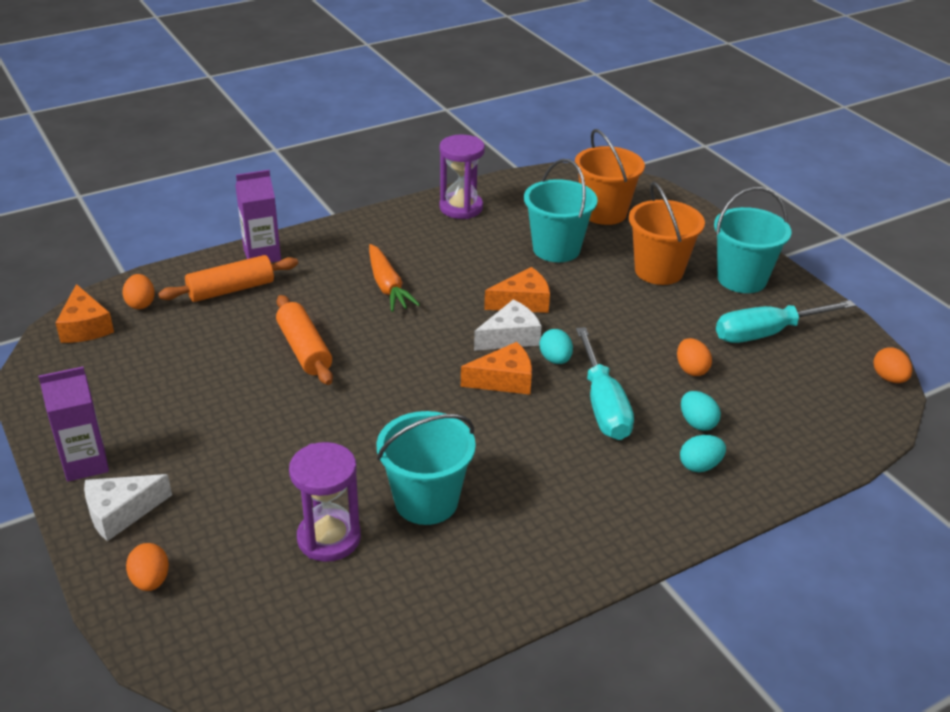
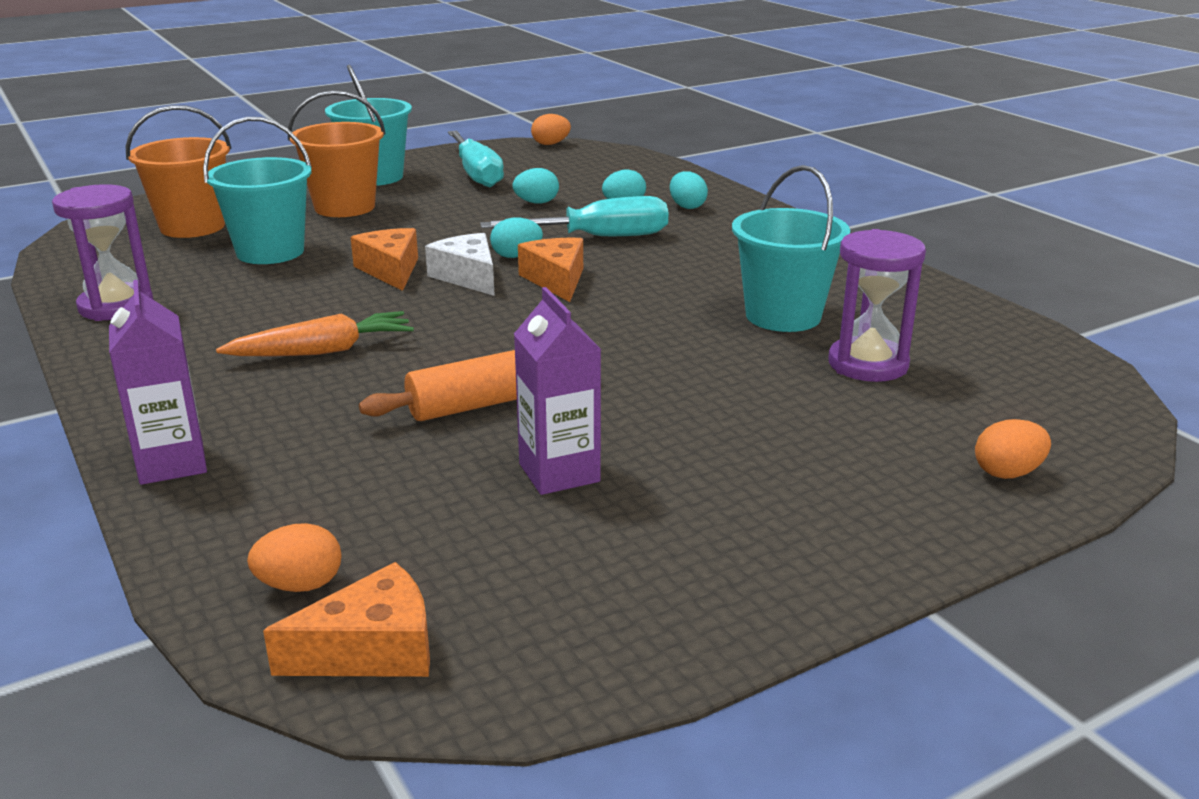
camera: 90 degrees left, 10 degrees down
purple carton [38,367,109,482] -> purple carton moved to [514,287,601,495]
white cheese [84,474,172,541] -> none
orange rolling pin [158,255,298,302] -> none
orange egg [677,338,712,376] -> turquoise egg [513,168,559,204]

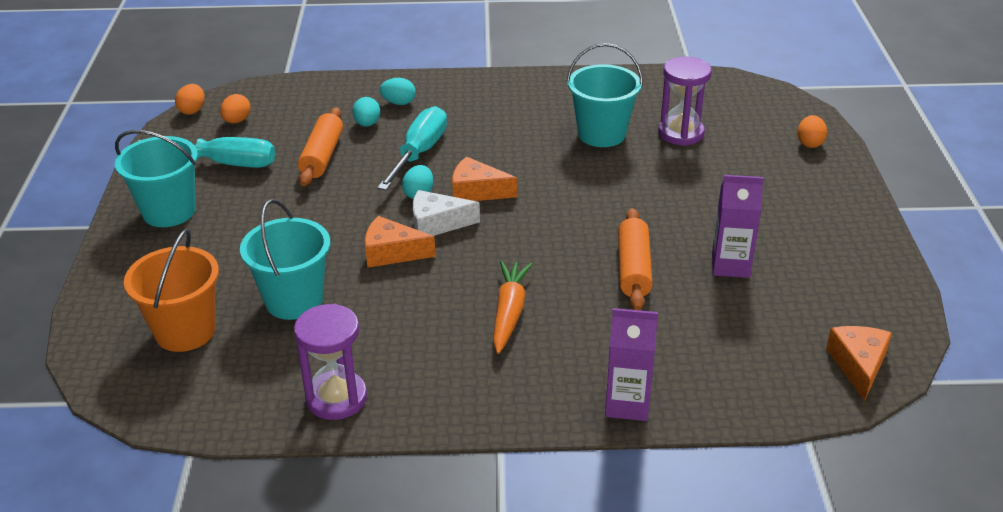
camera: 60 degrees left, 10 degrees up
orange egg [247,523,342,592] -> orange egg moved to [220,94,251,123]
orange bucket [288,90,386,217] -> none
turquoise egg [513,168,559,204] -> orange rolling pin [298,107,343,186]

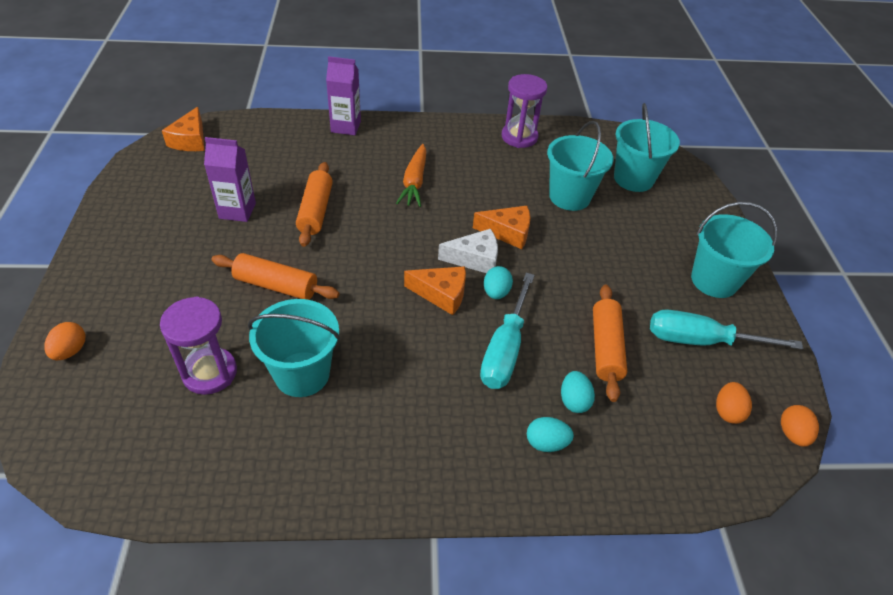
camera: 175 degrees right, 10 degrees up
orange bucket [124,229,219,352] -> turquoise bucket [614,103,680,192]
none -> orange rolling pin [211,253,340,300]

